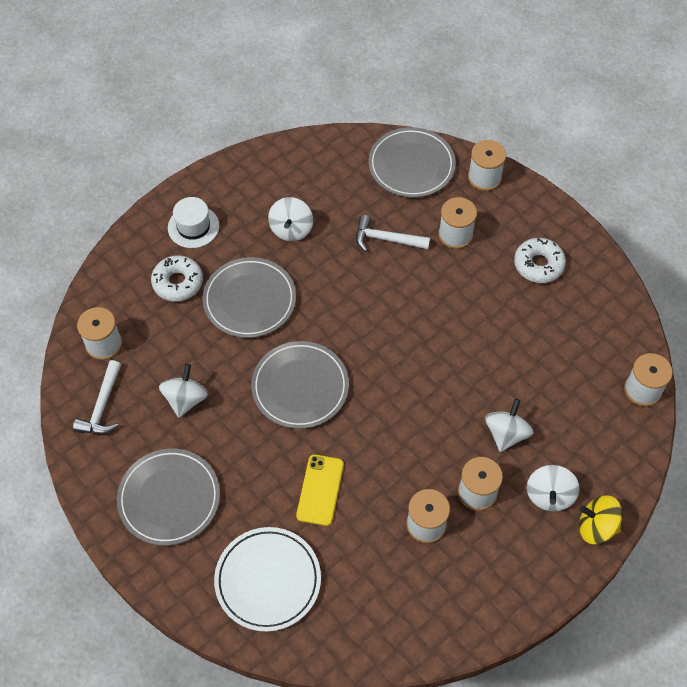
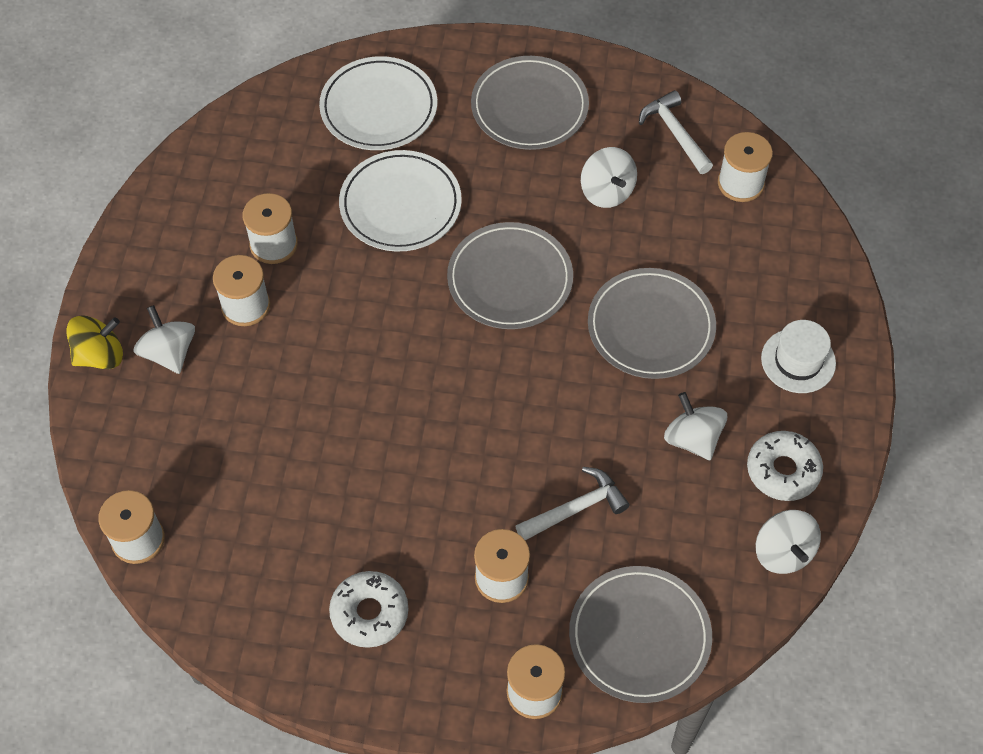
camera: 140 degrees right, 0 degrees up
white donut [151,255,203,302] -> white donut moved to [747,431,823,501]
yellow phone [296,454,344,526] -> white plate [339,150,462,252]
white spinning top [485,399,533,452] -> white spinning top moved to [756,510,821,574]

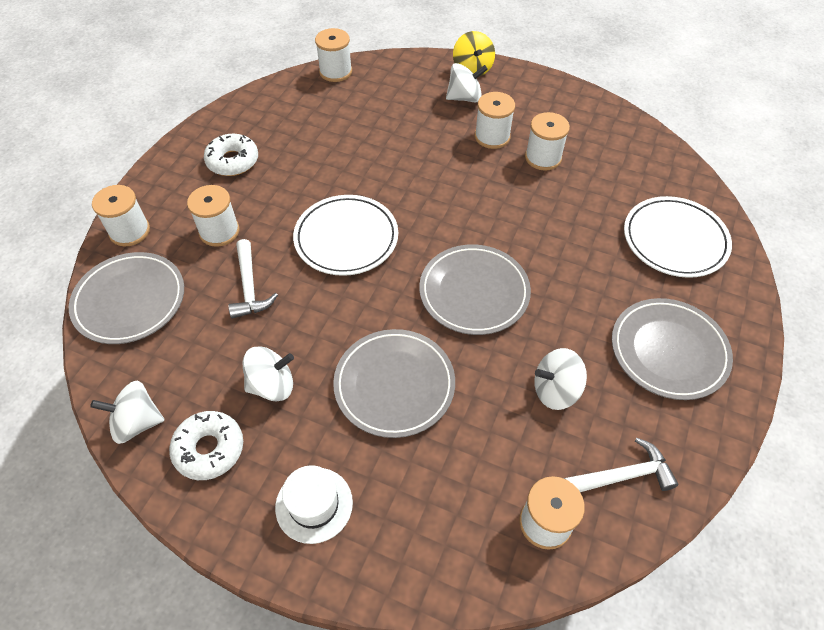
camera: 105 degrees right, 5 degrees down
white plate [339,150,462,252] -> white plate moved to [293,195,398,276]

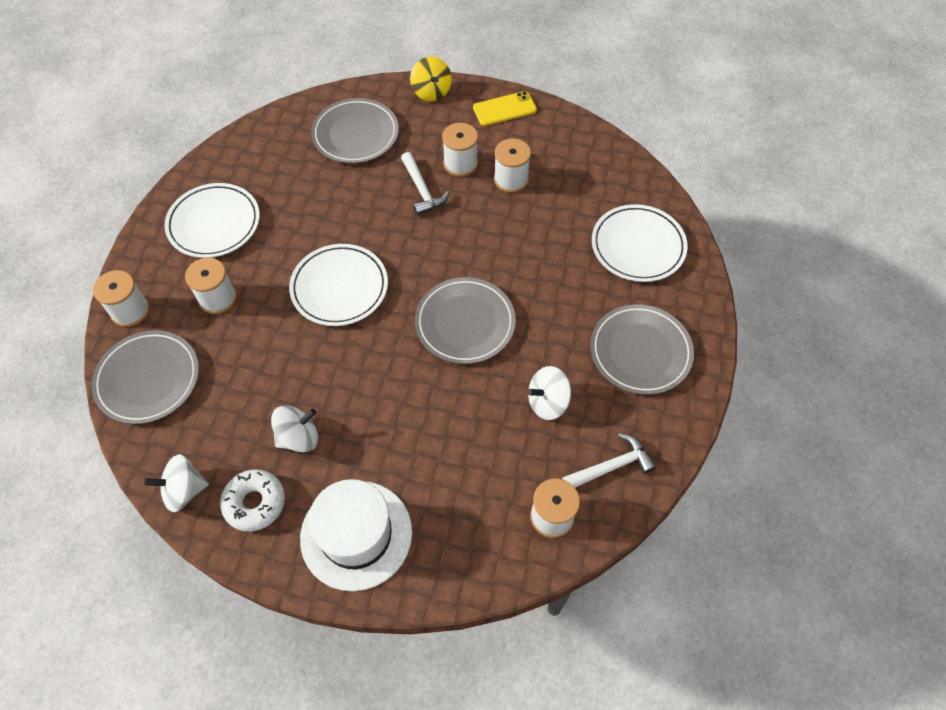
camera: 10 degrees left, 5 degrees up
white donut [204,134,258,176] -> white plate [164,183,260,258]
white hammer [228,239,278,319] -> white hammer moved to [401,152,450,216]
white hat [275,465,353,544] -> white hat [300,479,412,591], size x1.69
white spool [315,28,352,82] -> none
grey plate [333,329,455,438] -> grey plate moved to [311,98,399,163]
white spinning top [446,63,488,102] -> none
none -> yellow phone [473,91,537,126]

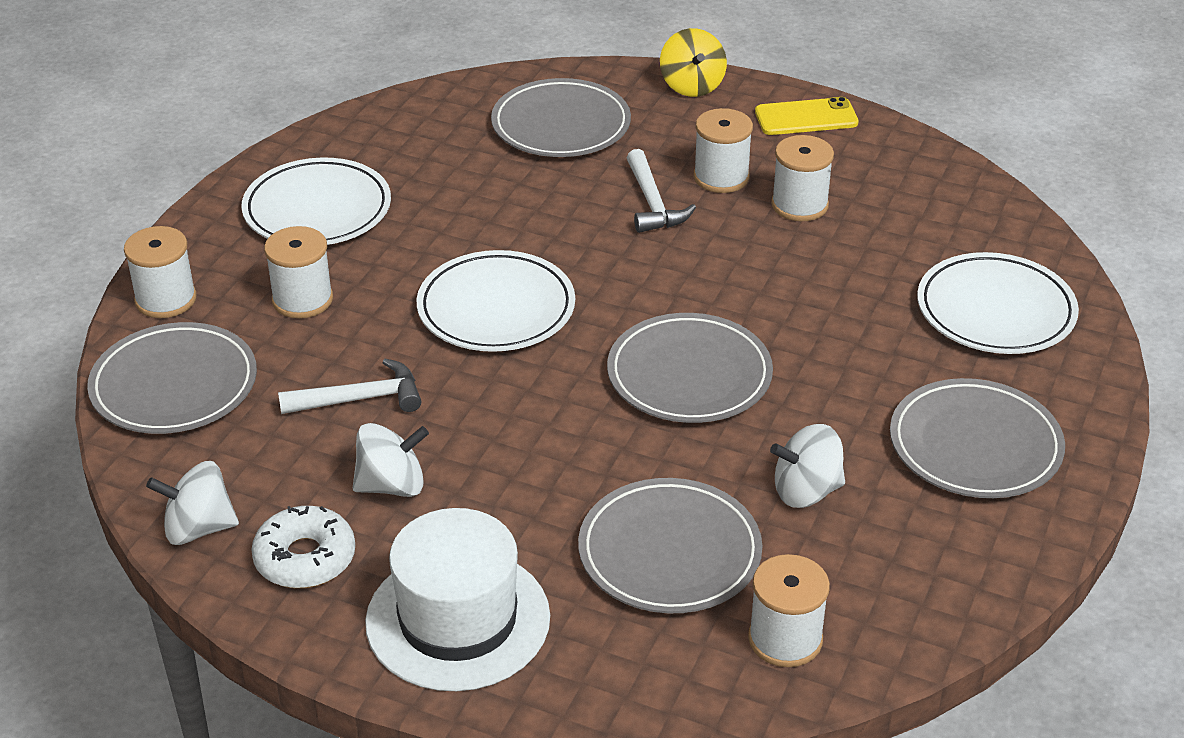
camera: 10 degrees right, 20 degrees down
white hammer [562,433,656,488] -> white hammer moved to [278,359,421,414]
none -> grey plate [578,478,762,613]

